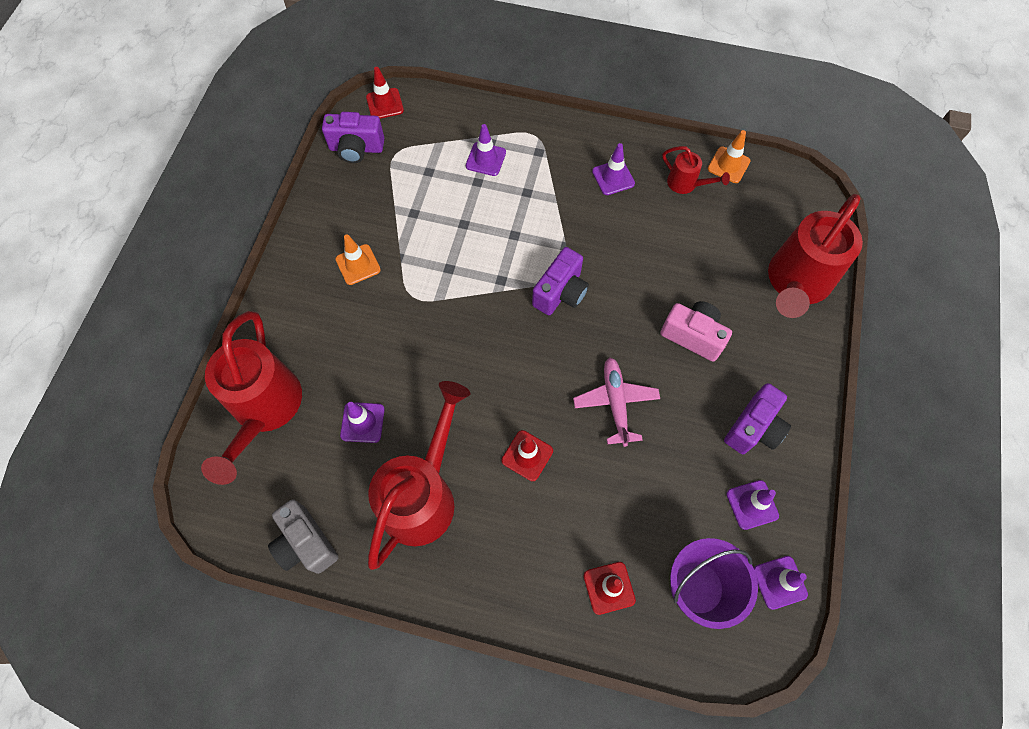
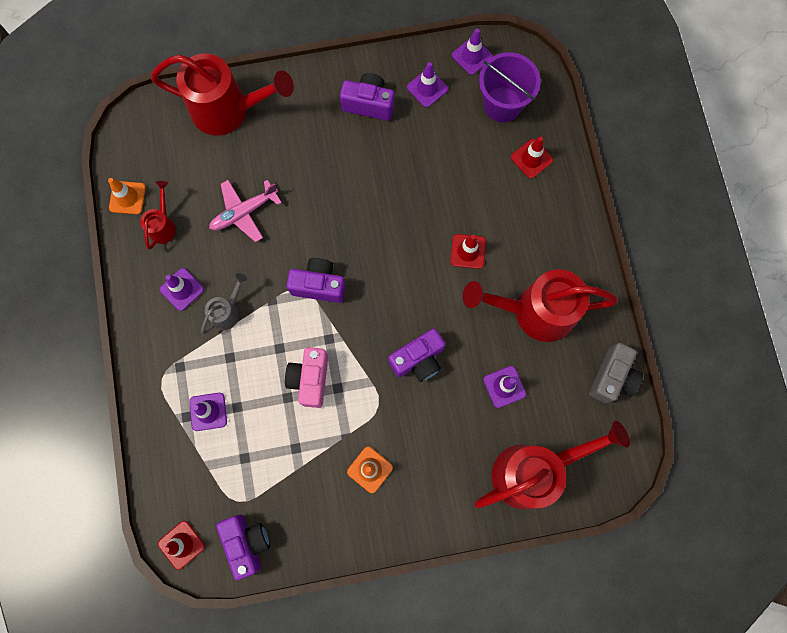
camera: 115 degrees left, 10 degrees up
pink plane [573,357,660,447] -> pink plane moved to [209,180,282,242]
pink camera [660,301,732,362] -> pink camera moved to [285,347,328,408]
none -> grey watering can [201,273,247,334]
none -> purple camera [388,328,445,382]

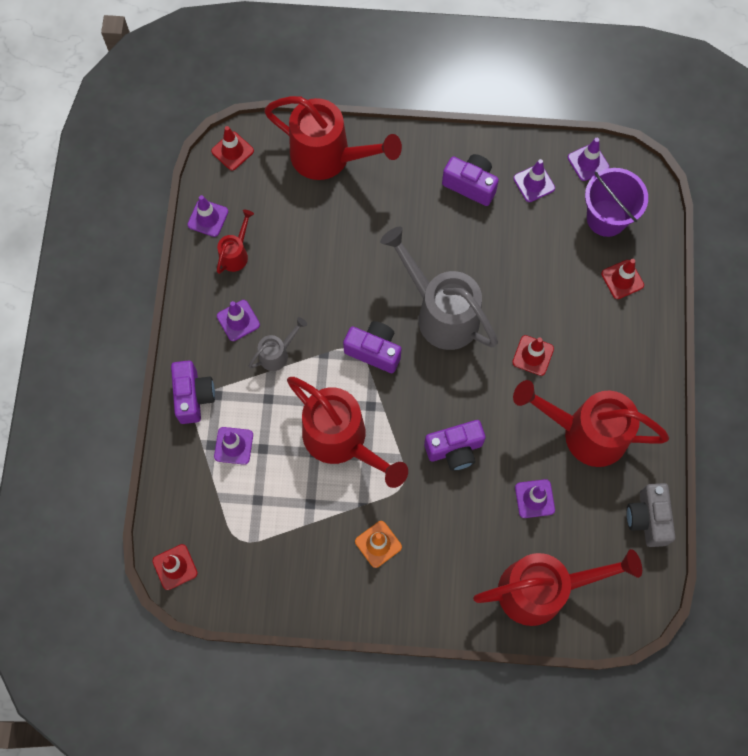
camera: 15 degrees right, 5 degrees down
orange traffic cone [108,178,146,214] -> purple traffic cone [187,195,228,237]
pink plane [209,180,282,242] -> none
purple camera [216,515,270,581] -> purple camera moved to [171,361,215,424]
pink camera [285,347,328,408] -> red watering can [287,377,408,488]
grey camera [589,343,643,403] -> grey camera turned 135 degrees clockwise [626,483,676,547]
none -> red traffic cone [211,126,254,171]
none -> grey watering can [380,227,498,350]

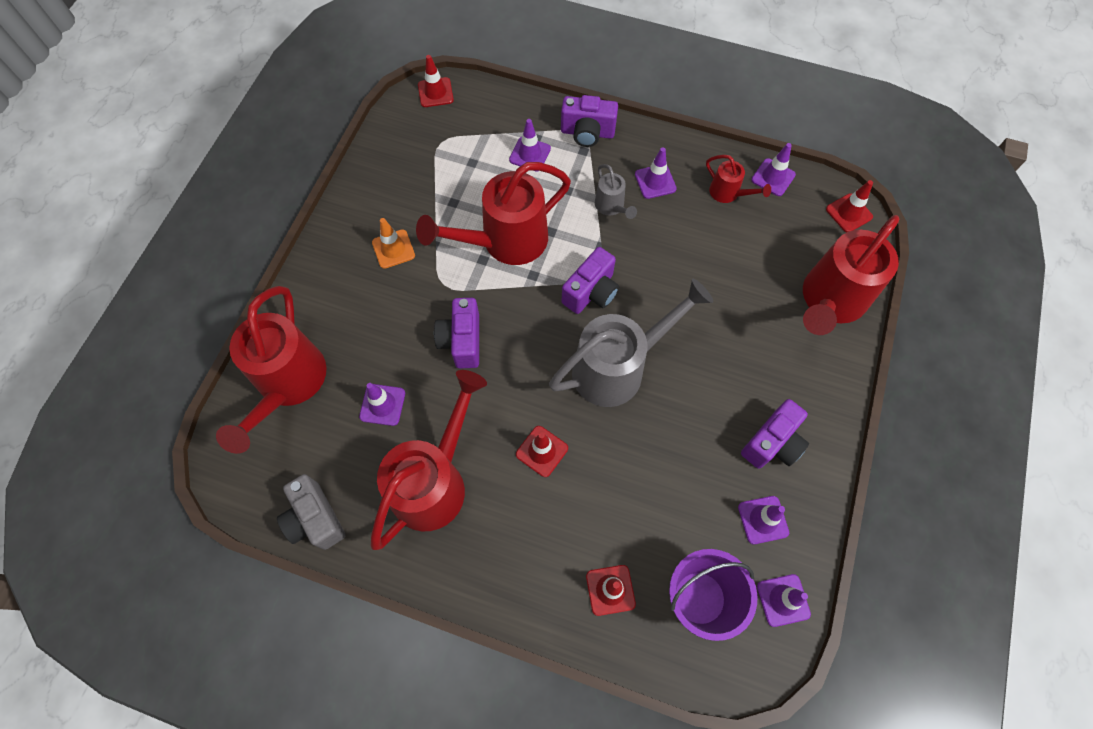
camera: 105 degrees right, 5 degrees down
grey camera [626,483,676,547] -> grey camera turned 135 degrees counterclockwise [277,474,346,550]

